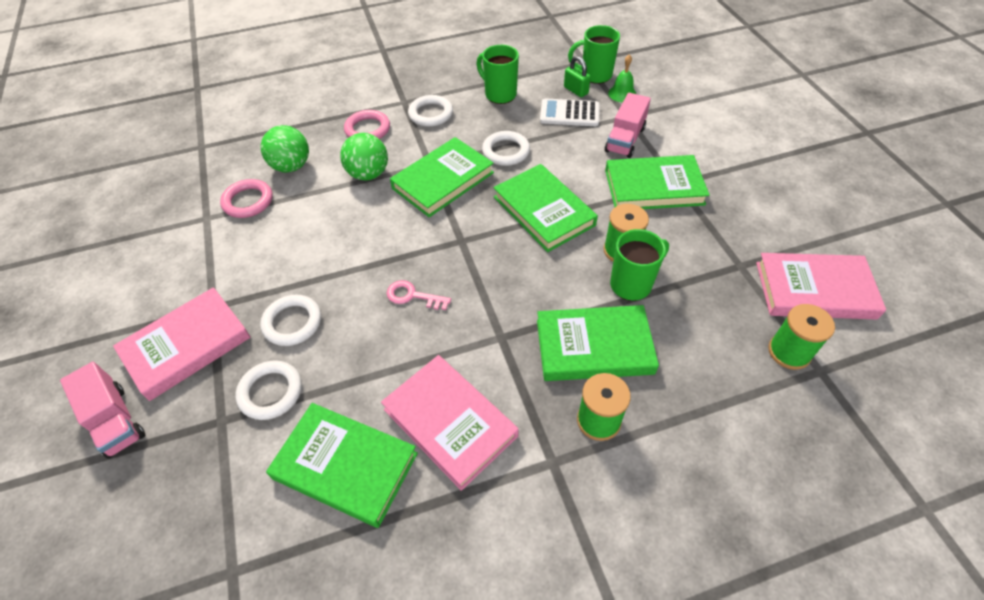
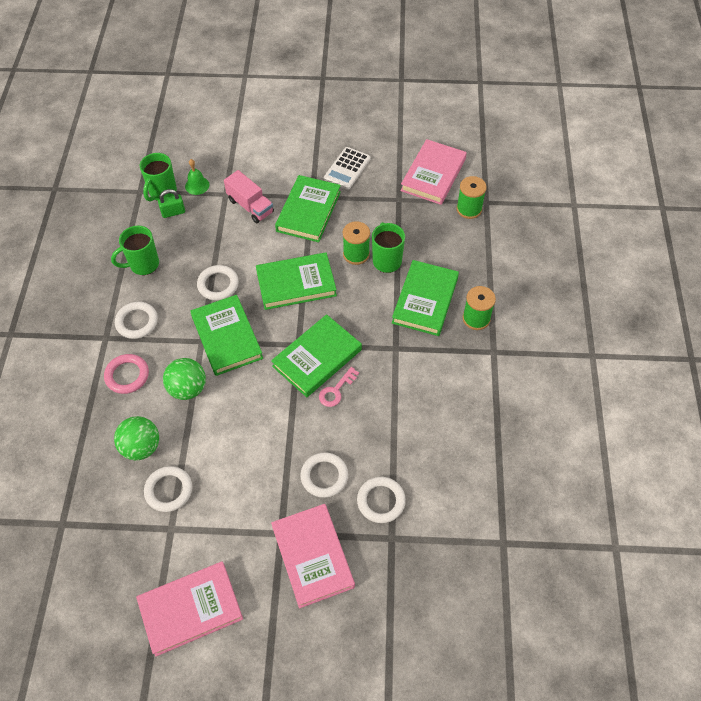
camera: 70 degrees left, 5 degrees up
pink truck [60,362,145,459] -> none
pink ring [220,179,273,218] -> white ring [144,466,192,512]
green book [266,403,418,528] -> green book moved to [271,314,362,397]
pink book [381,355,519,491] -> pink book moved to [136,562,243,657]
white calculator [540,98,600,126] -> white calculator moved to [324,147,371,190]

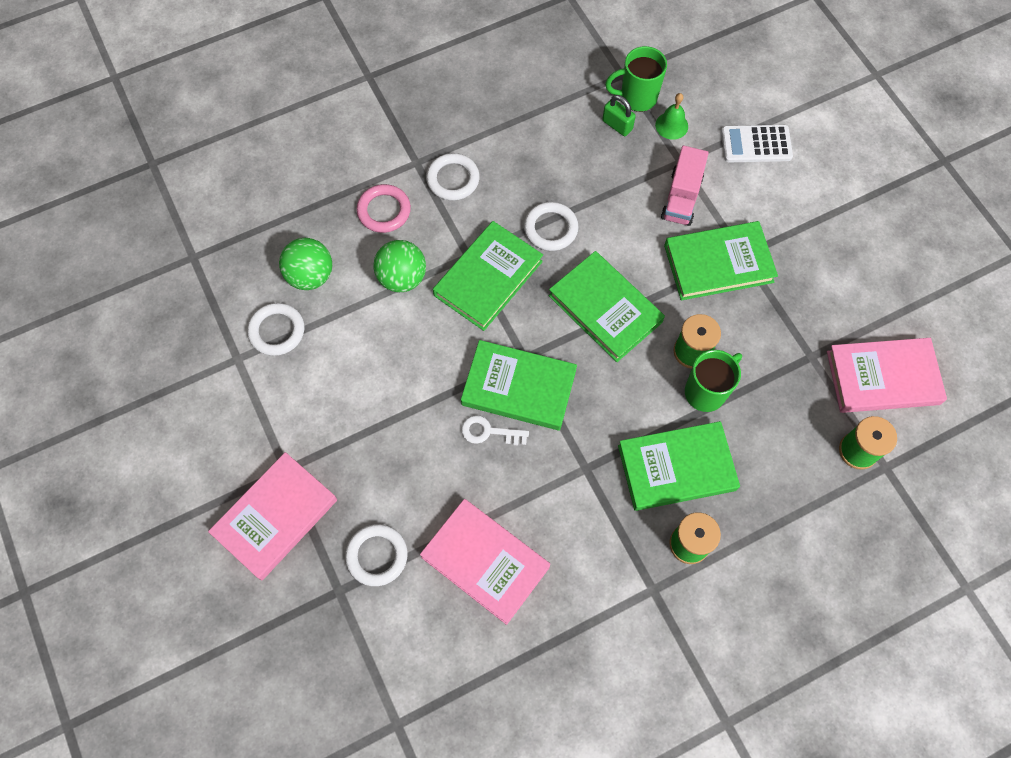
camera: 60 degrees right, 10 degrees up
green mug [111,226,159,275] -> none
pink book [136,562,243,657] -> pink book moved to [420,499,550,625]
white ring [300,452,348,498] -> none
pink key [319,367,359,407] -> white key [461,415,529,445]
white calculator [324,147,371,190] -> white calculator moved to [721,125,793,162]

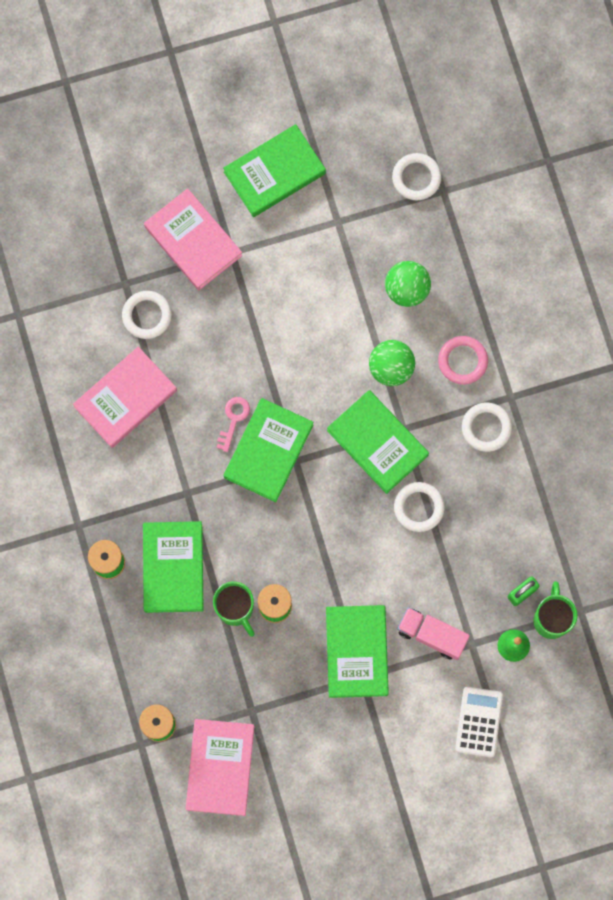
camera: 100 degrees right, 10 degrees up
white ring [247,303,304,356] -> white ring moved to [392,153,441,200]
white key [461,415,529,445] -> pink key [217,397,250,452]
green book [549,251,665,362] -> green book moved to [223,124,326,217]

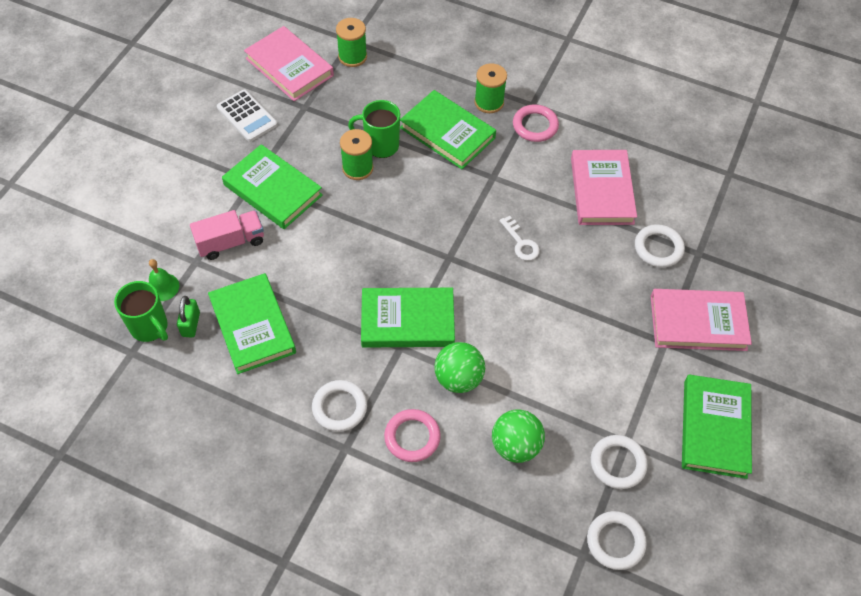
camera: 130 degrees right, 20 degrees down
pink key [217,397,250,452] -> white key [500,216,540,261]
green book [224,398,314,502] -> green book moved to [208,273,296,374]
white ring [394,482,445,532] -> white ring moved to [591,435,648,489]
white calculator [455,687,503,757] -> white calculator moved to [217,90,278,142]
none -> pink ring [513,105,559,142]

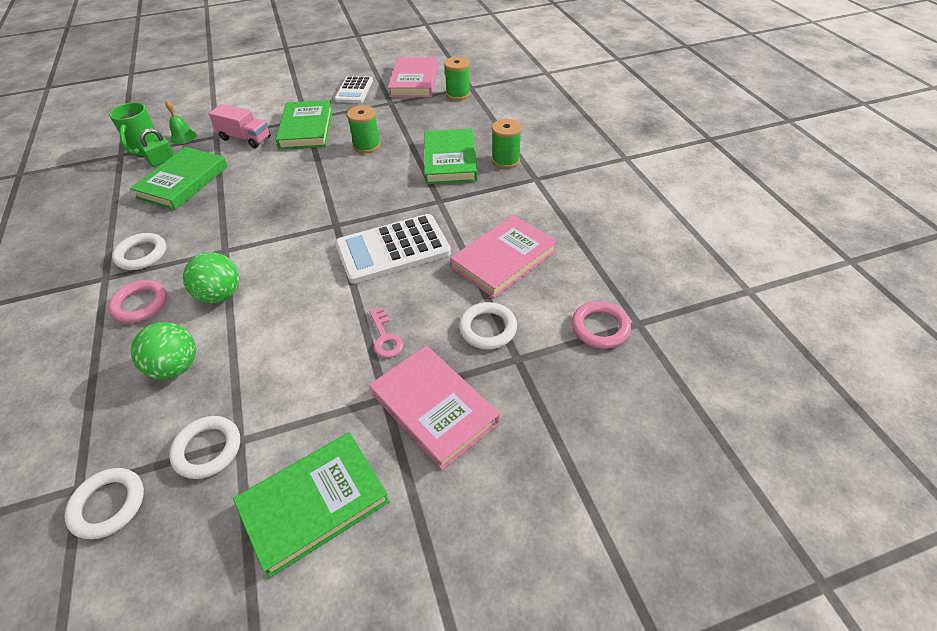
camera: 50 degrees right, 10 degrees down
green mug [348,100,400,158] -> none
green book [361,288,455,348] -> none
white key [500,216,540,261] -> white calculator [335,214,451,284]
pink ring [513,105,559,142] -> pink ring moved to [572,301,631,349]
none -> pink key [369,307,403,358]

